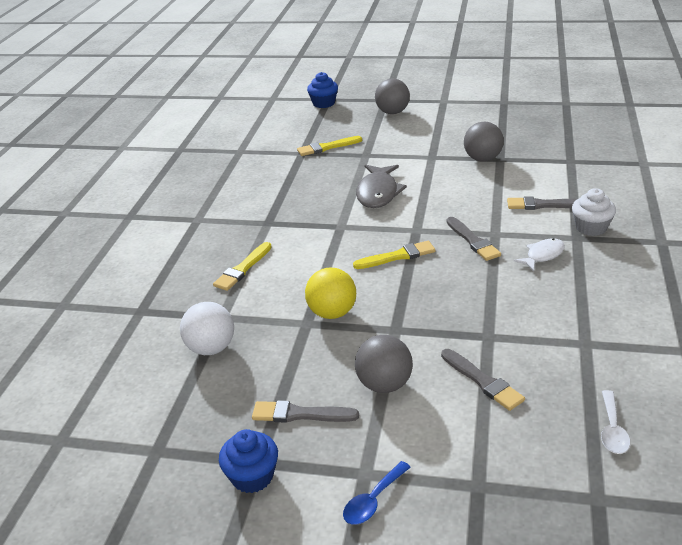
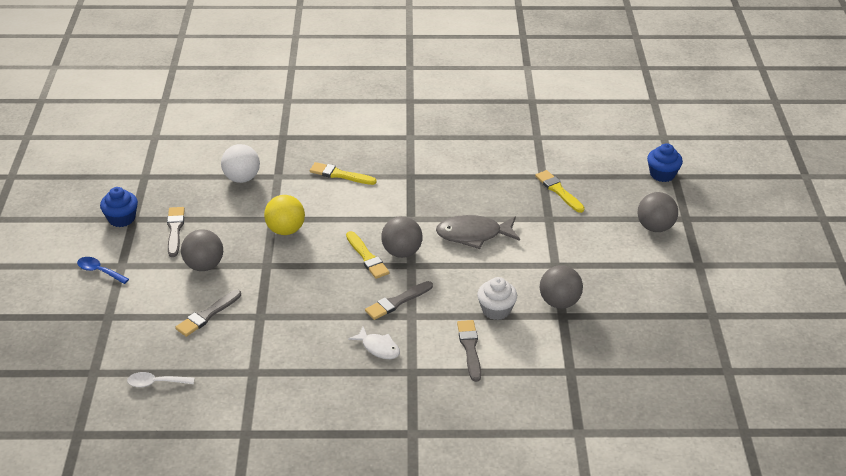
camera: 75 degrees right, 5 degrees up
white cupcake [572,188,616,236] -> white cupcake moved to [477,277,517,320]
none -> grey ball [381,216,422,258]

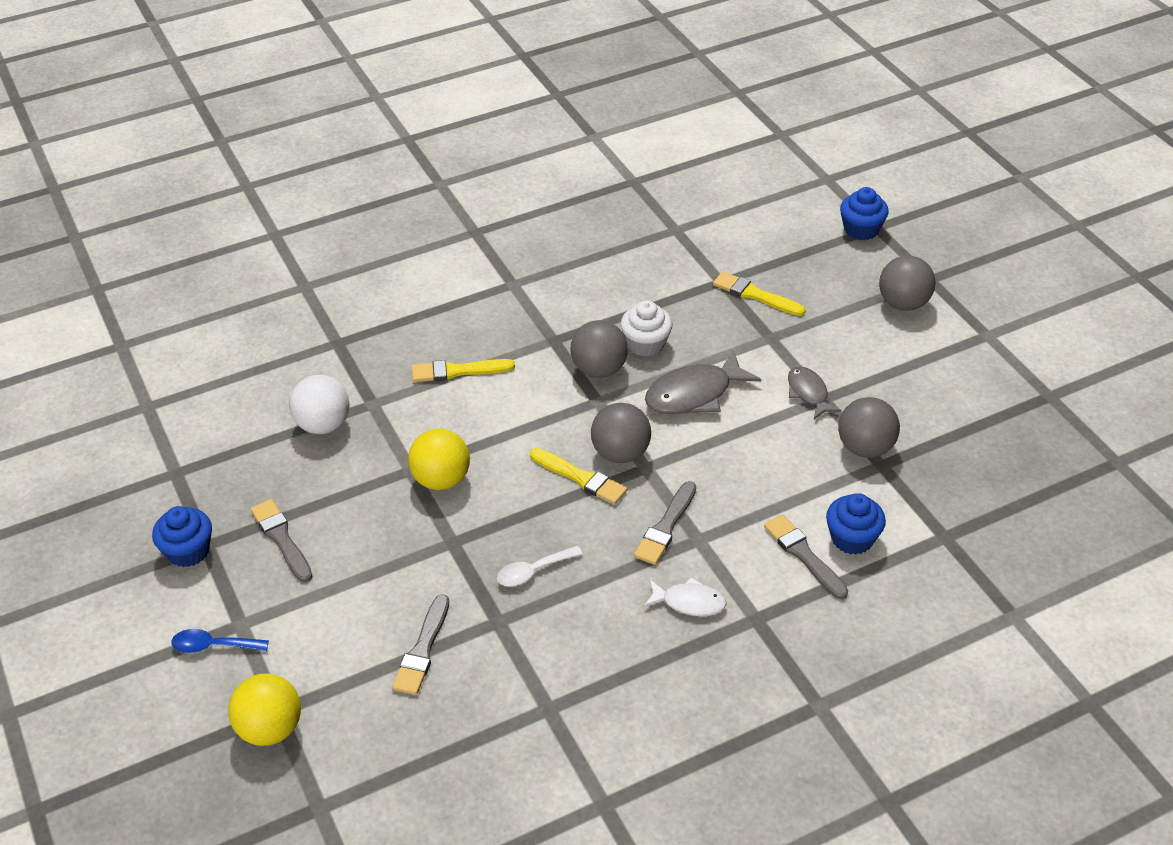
camera: 25 degrees left, 5 degrees up
white spoon [127,372,194,387] -> white spoon moved to [497,546,583,586]
grey ball [181,229,223,271] -> grey ball moved to [571,320,628,378]
white cupcake [477,277,517,320] -> white cupcake moved to [621,300,673,357]
none -> yellow ball [229,674,301,746]
none -> grey fish [788,366,841,419]
none -> blue cupcake [826,493,886,555]

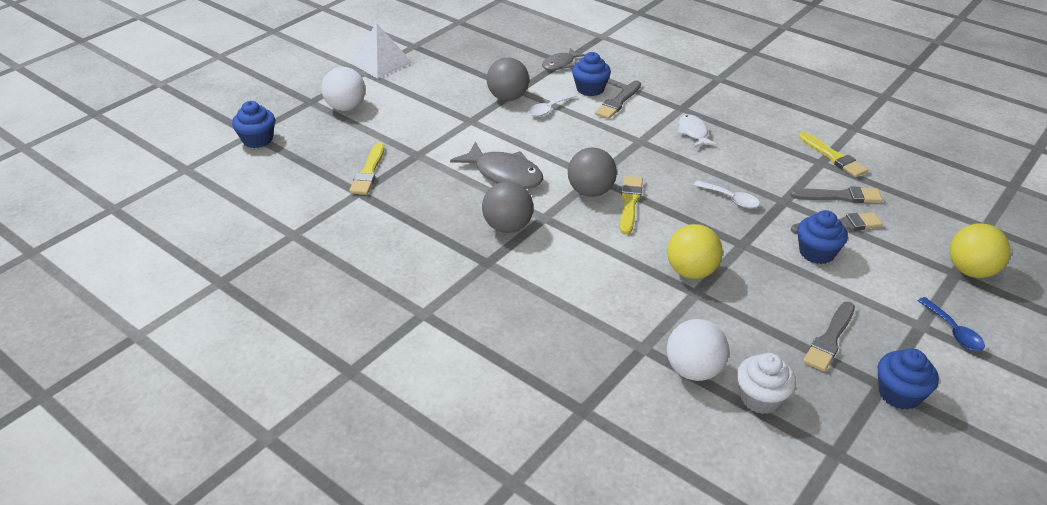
camera: 115 degrees left, 5 degrees down
yellow brush [412,359,515,382] -> yellow brush moved to [799,132,868,177]
white cupcake [621,300,673,357] -> white cupcake moved to [737,353,796,414]
grey brush [634,481,696,565] -> grey brush moved to [790,186,883,203]
grey fish [788,366,841,419] -> grey fish moved to [542,48,585,70]
grey ball [879,256,935,311] -> white ball [321,67,366,111]
none -> white pyramid [350,23,412,79]
none -> white spoon [528,93,577,116]
none -> blue cupcake [797,210,848,264]

